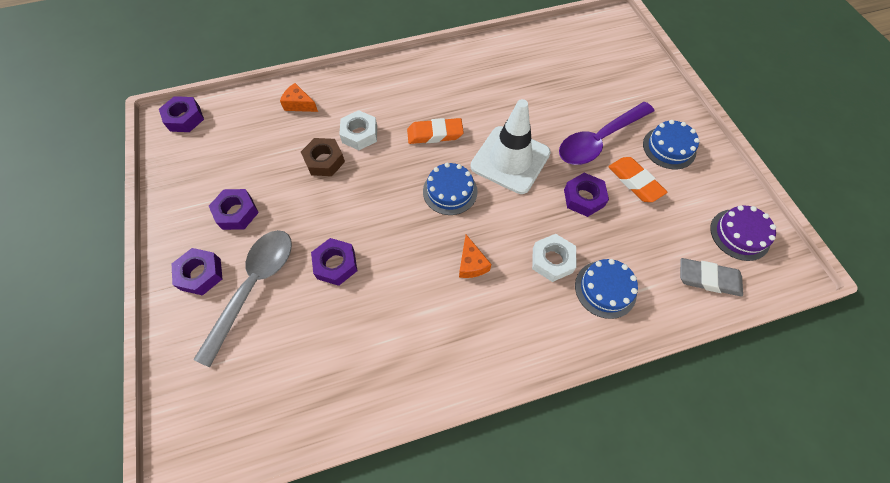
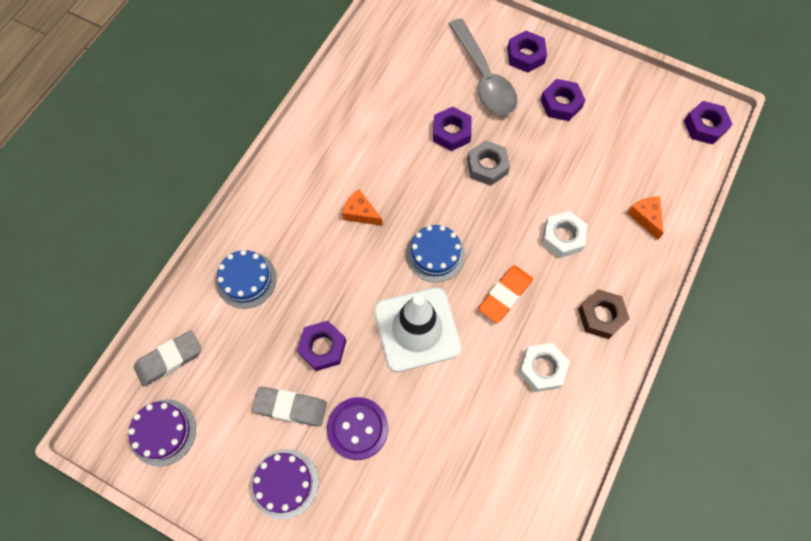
camera: 135 degrees right, 5 degrees up
orange cheese [280,83,318,112] -> orange cheese turned 90 degrees counterclockwise [627,197,664,240]
brown nut [301,138,345,176] -> brown nut moved to [578,289,630,339]
white nut [532,234,577,282] -> white nut moved to [518,343,570,392]
purple spoon [559,102,654,165] -> purple button [327,397,388,460]
orange eraser [608,157,667,202] -> grey eraser [252,387,327,427]
blue cake [643,120,700,169] -> purple cake [251,449,319,520]
none -> grey nut [467,140,510,186]

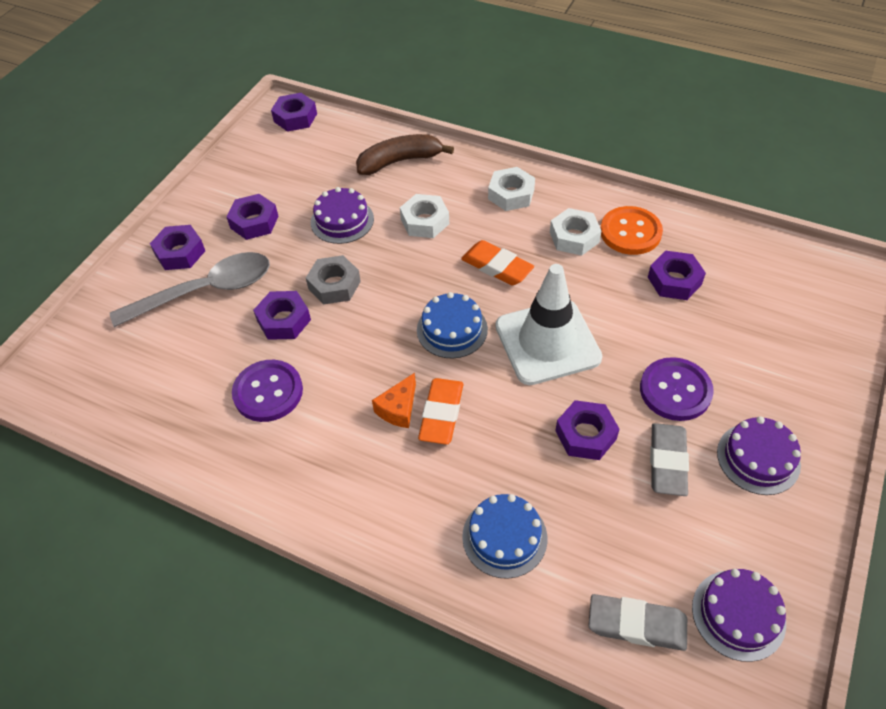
camera: 90 degrees left, 15 degrees down
grey eraser [134,330,202,387] -> grey eraser turned 45 degrees counterclockwise [588,594,687,651]
brown nut [578,289,630,339] -> white nut [488,167,535,211]
orange cheese [627,197,664,240] -> brown banana [356,134,454,175]
none -> purple button [232,360,303,422]
none -> purple cake [311,187,374,244]
none -> orange eraser [418,378,463,445]
none -> orange button [601,206,663,255]
none -> purple nut [648,251,706,300]

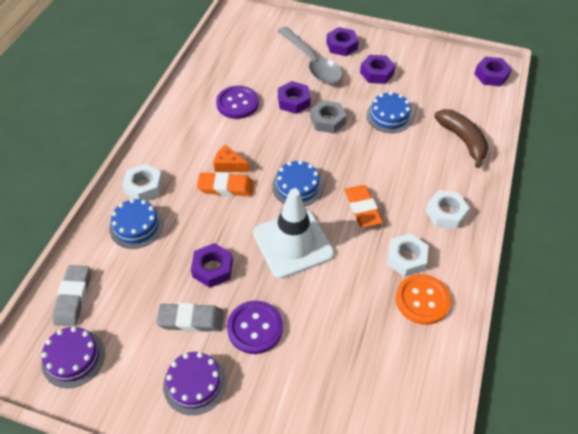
camera: 80 degrees right, 0 degrees up
purple cake [311,187,374,244] -> blue cake [366,92,413,133]
white nut [400,194,449,238] -> white nut moved to [122,163,163,200]
orange eraser [461,240,534,285] -> orange eraser turned 45 degrees counterclockwise [345,185,383,227]
purple nut [648,251,706,300] -> none

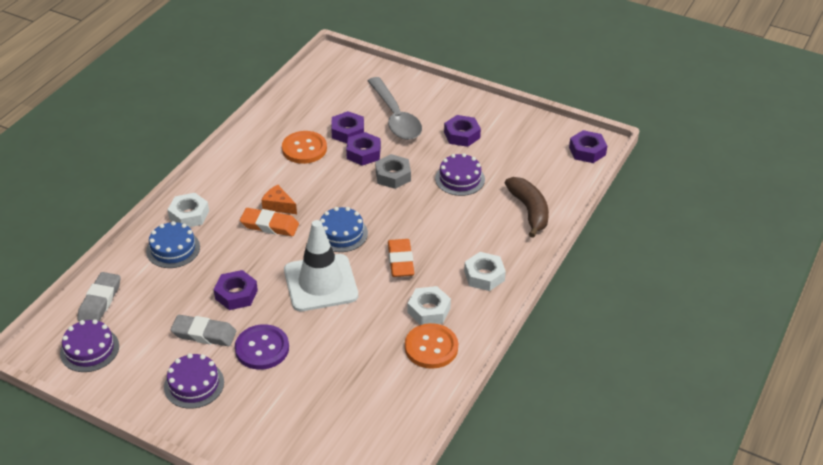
camera: 10 degrees right, 10 degrees down
purple button [216,86,259,119] -> orange button [282,131,327,164]
purple nut [326,27,359,56] -> purple nut moved to [331,111,364,143]
blue cake [366,92,413,133] -> purple cake [435,153,485,196]

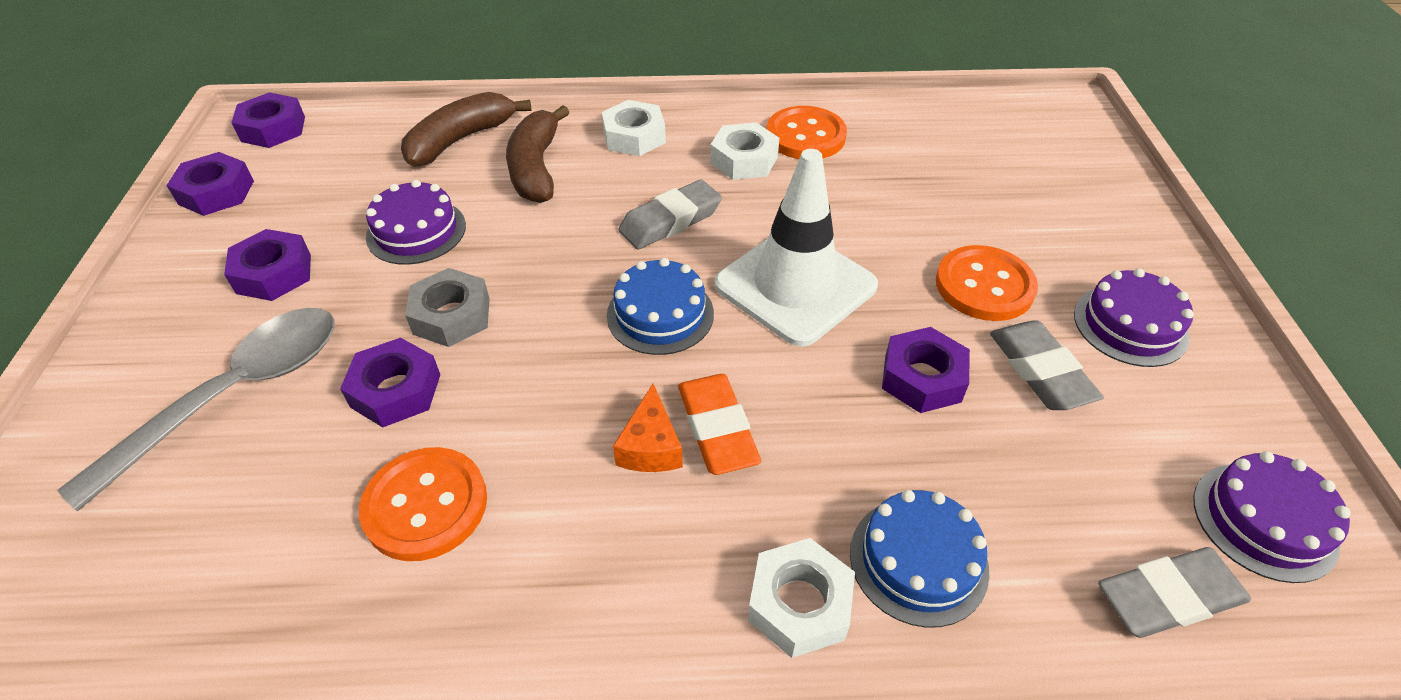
camera: 120 degrees left, 5 degrees up
purple button [235,324,289,370] -> orange button [936,245,1038,321]
purple nut [331,111,364,143] -> purple nut moved to [166,152,254,216]
orange eraser [388,239,414,277] -> grey eraser [618,179,722,249]
none -> brown banana [506,105,569,203]

